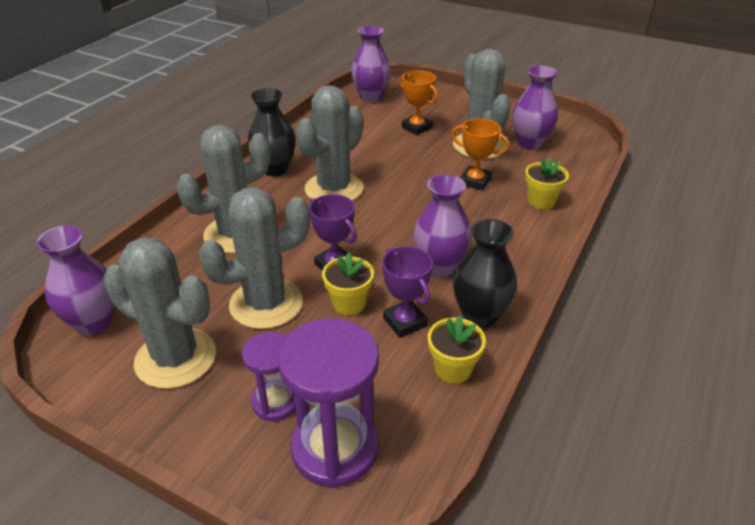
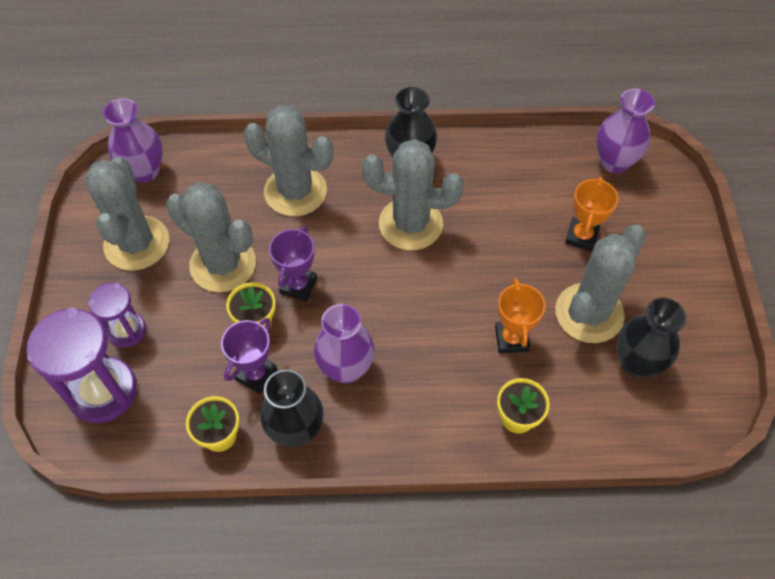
camera: 60 degrees right, 20 degrees up
purple vase [512,66,558,150] -> black vase [616,298,686,378]

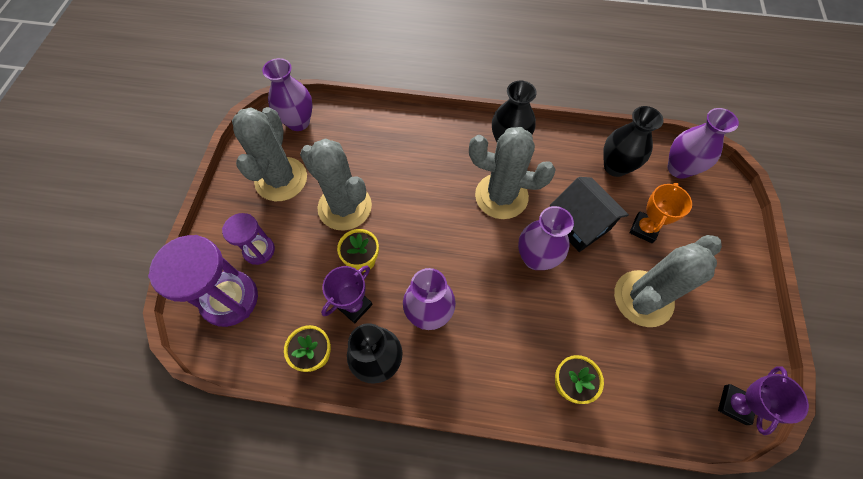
camera: 10 degrees right, 5 degrees up
grey cactus [244,105,334,216] -> none
purple trophy [269,226,317,302] -> purple trophy moved to [718,366,809,435]
orange trophy [495,278,546,353] -> none
black vase [616,298,686,378] -> black vase moved to [603,106,663,177]
none -> purple vase [518,206,574,270]
none -> black house [550,177,629,252]

